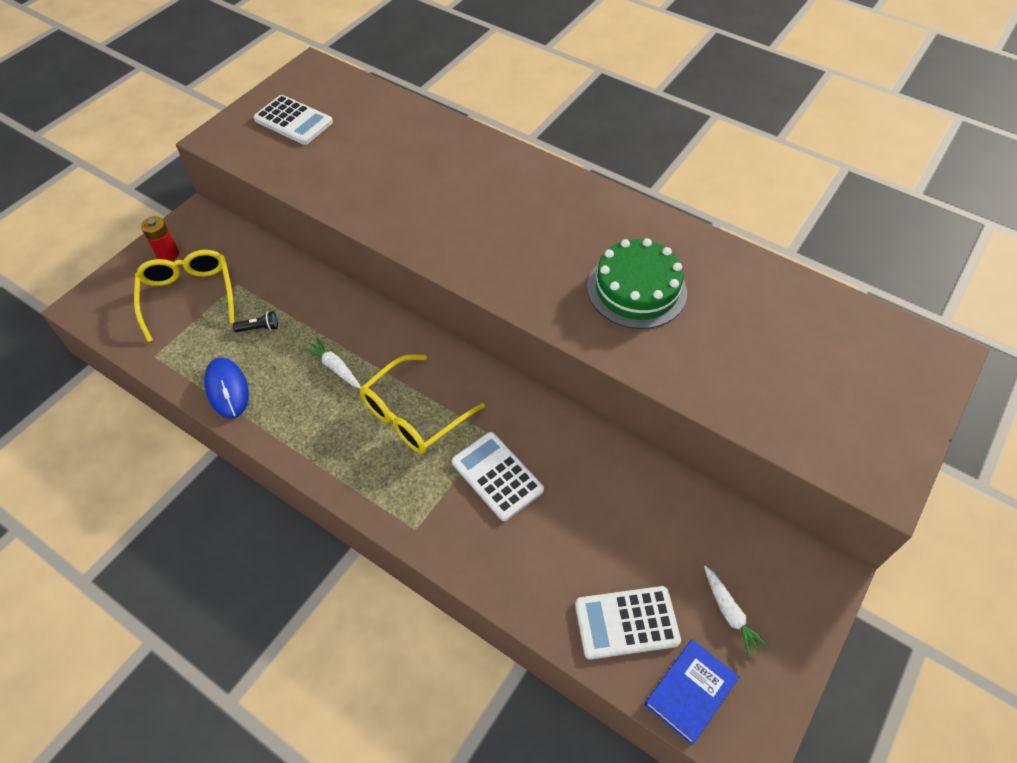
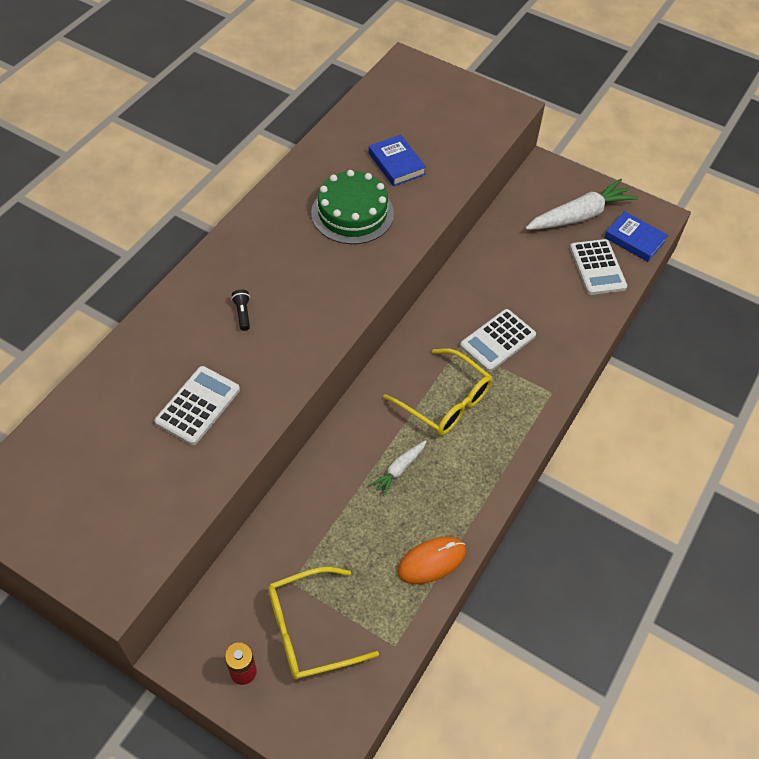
camera: 95 degrees left, 0 degrees up
blue mouse [204,357,249,419] -> orange mouse [397,537,466,584]
black flashlight [232,311,278,332] -> black flashlight moved to [231,289,250,331]
white calculator [253,95,333,145] -> white calculator moved to [154,366,240,445]
white carrot [704,566,769,658] -> white carrot [526,179,639,230], size x1.99
none -> blue book [369,135,426,186]

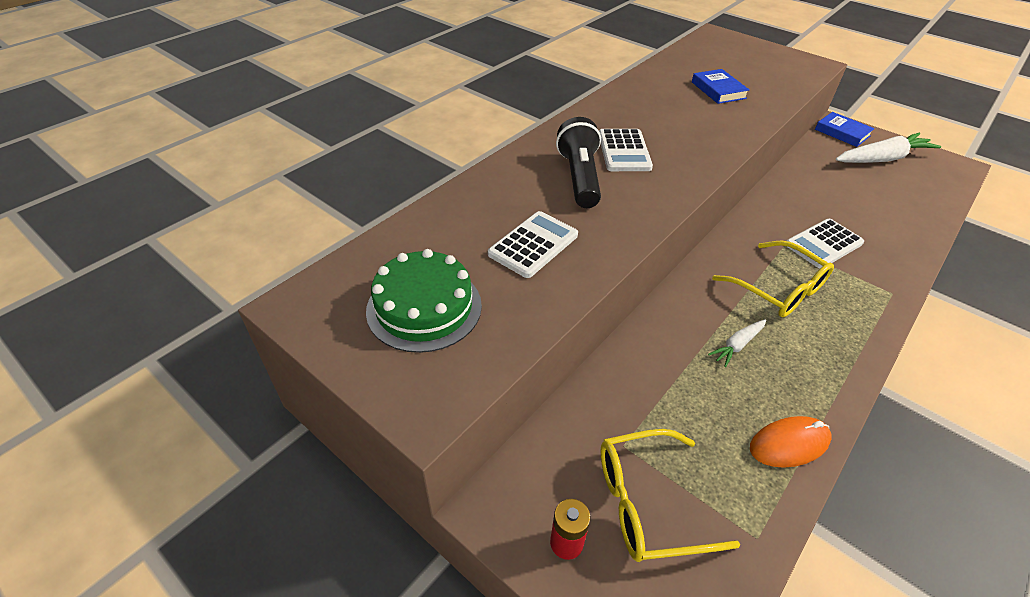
camera: 10 degrees right, 10 degrees down
black flashlight [231,289,250,331] -> black flashlight [556,117,601,208], size x2.43
green cake [311,170,394,244] -> green cake moved to [366,249,482,353]
white calculator [570,239,627,295] -> white calculator moved to [599,129,653,171]
blue book [604,211,668,262] -> blue book moved to [815,112,875,147]

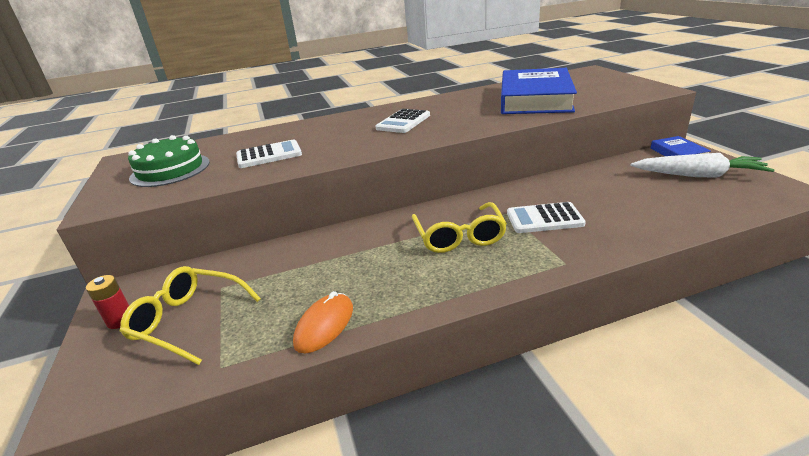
camera: 35 degrees right, 15 degrees down
black flashlight [556,117,601,208] -> none
blue book [692,69,750,104] -> blue book [501,68,577,114], size x2.24
white carrot [708,319,766,367] -> none
orange mouse [750,416,832,468] -> orange mouse turned 75 degrees counterclockwise [293,291,353,353]

